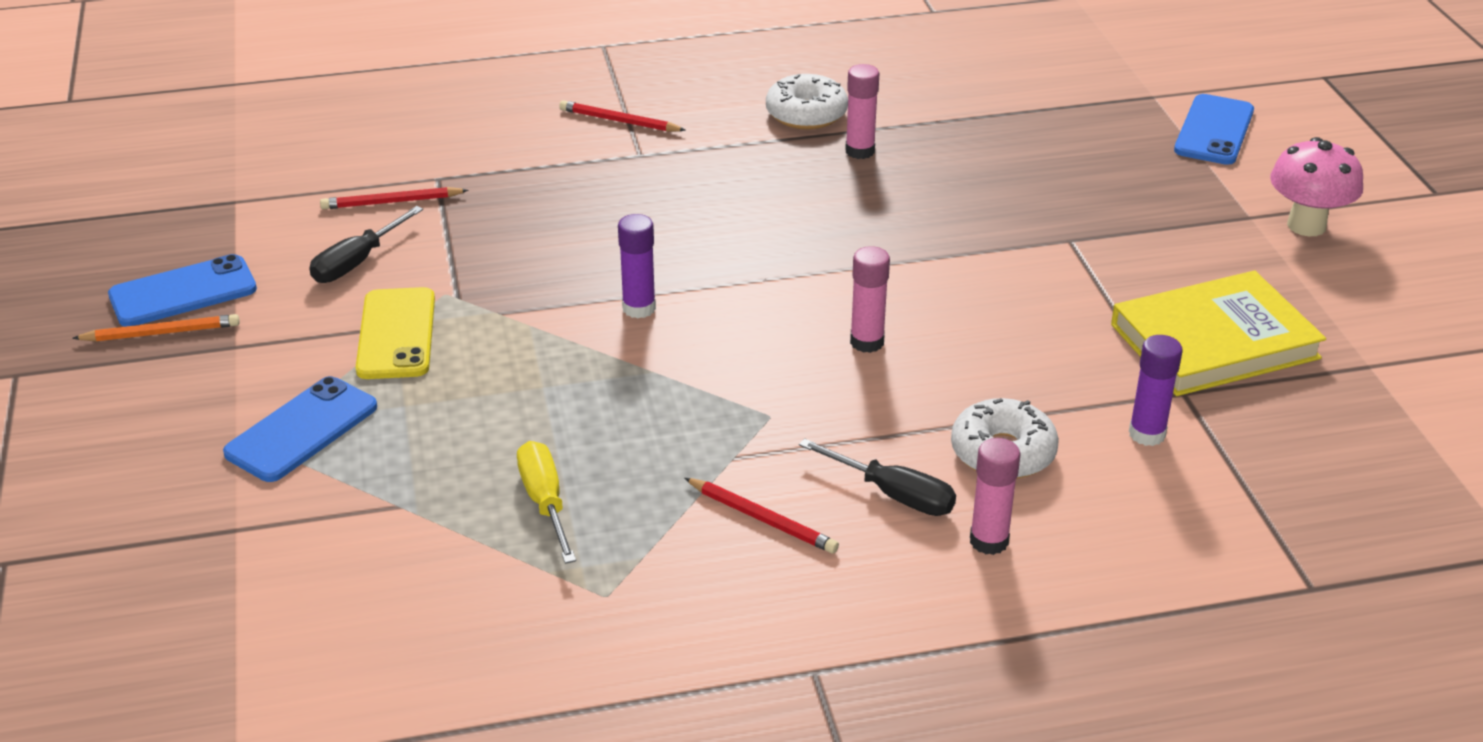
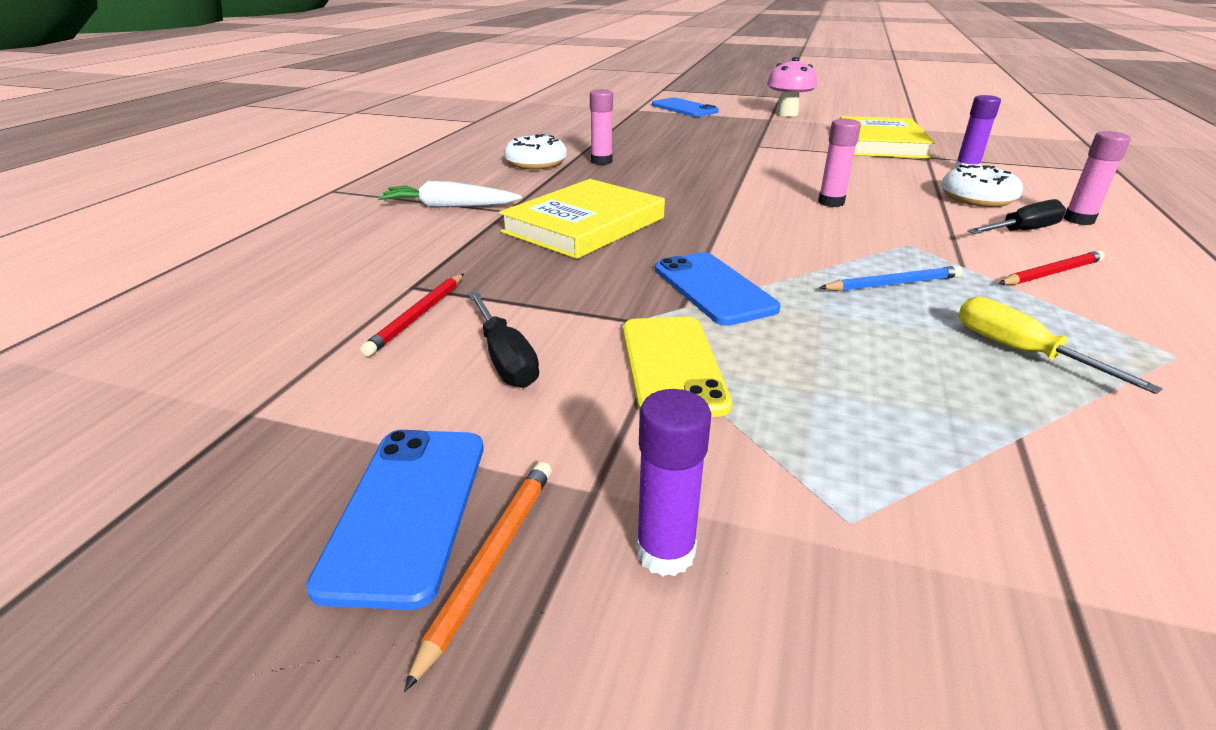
camera: 60 degrees left, 5 degrees down
blue phone [223,376,377,482] -> blue phone moved to [655,252,781,326]
yellow phone [355,287,435,379] -> yellow phone turned 60 degrees clockwise [623,317,732,417]
yellow screwdriver [517,441,576,564] -> yellow screwdriver turned 45 degrees clockwise [958,297,1163,394]
red pencil [559,100,686,132] -> white carrot [378,181,522,208]
purple glue stick [618,214,656,318] -> purple glue stick moved to [636,389,711,576]
none -> yellow book [499,179,665,259]
none -> blue pencil [819,266,963,291]

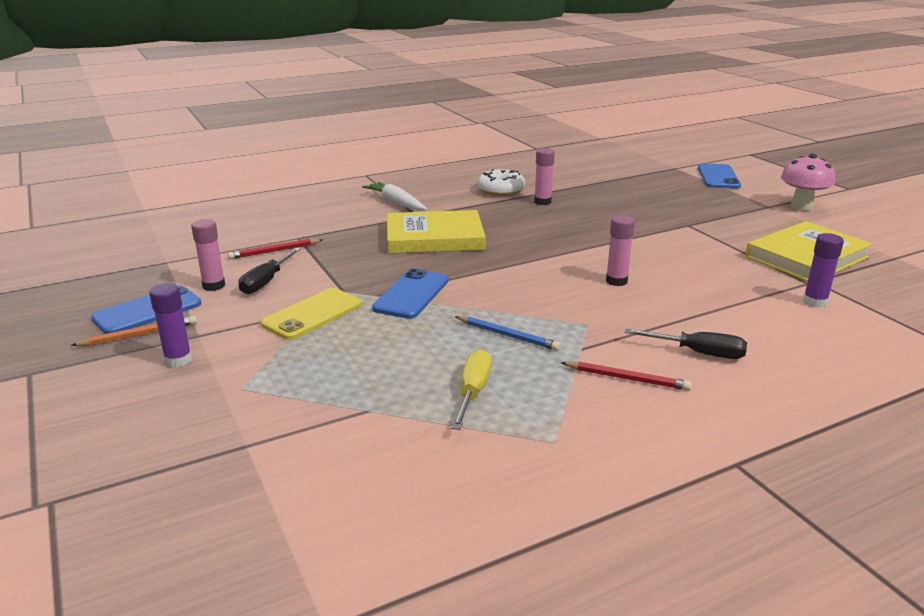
camera: 45 degrees right, 5 degrees down
white donut [941,165,1023,207] -> none
pink glue stick [1064,131,1131,225] -> pink glue stick moved to [191,219,225,291]

